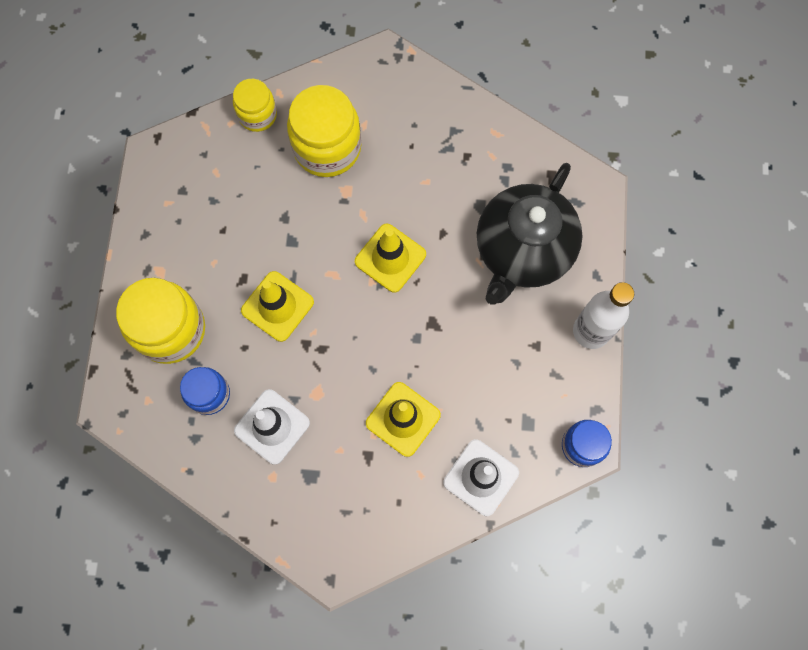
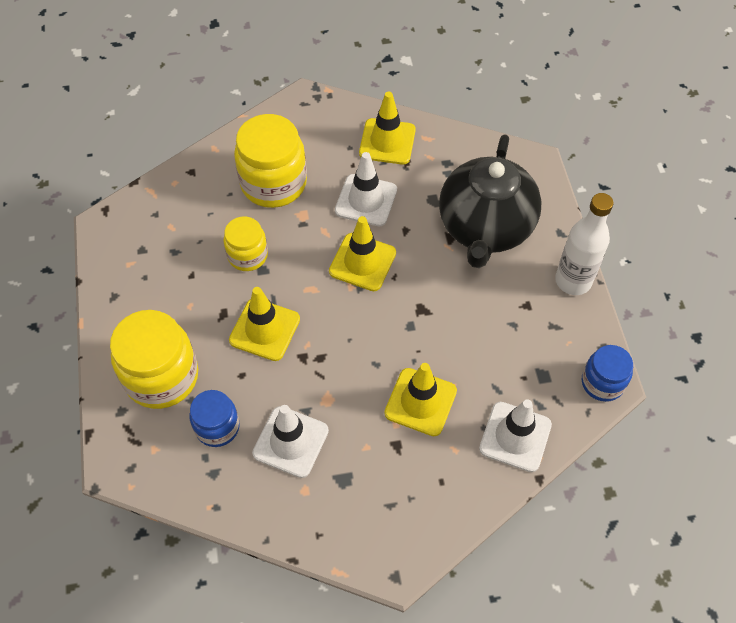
camera: 15 degrees left, 15 degrees down
yellow jar [233,79,277,132] -> yellow jar moved to [223,217,268,271]
none -> white traffic cone [335,152,397,226]
none -> yellow traffic cone [359,91,416,164]

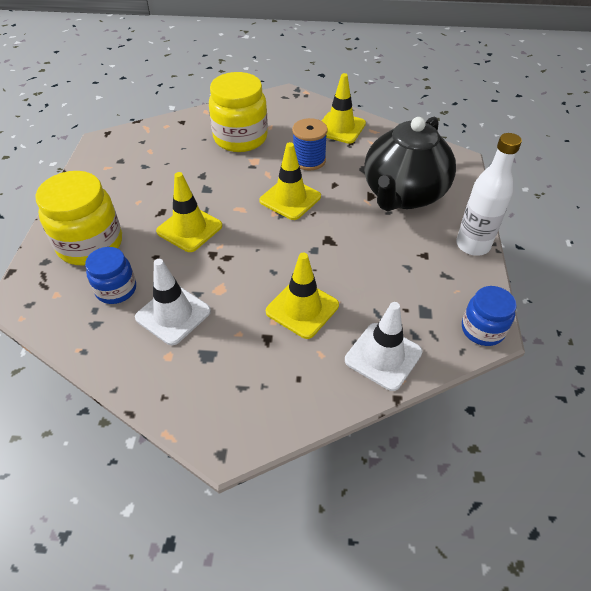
camera: 15 degrees right, 10 degrees down
yellow jar [223,217,268,271] -> none
white traffic cone [335,152,397,226] -> blue spool [292,118,328,171]

